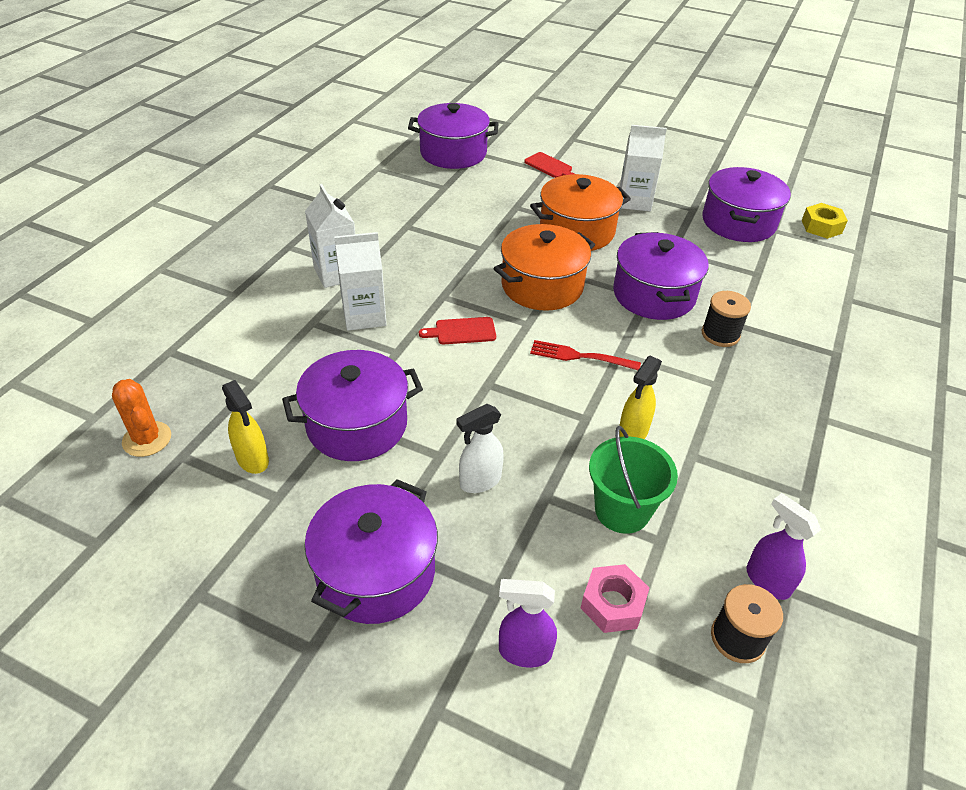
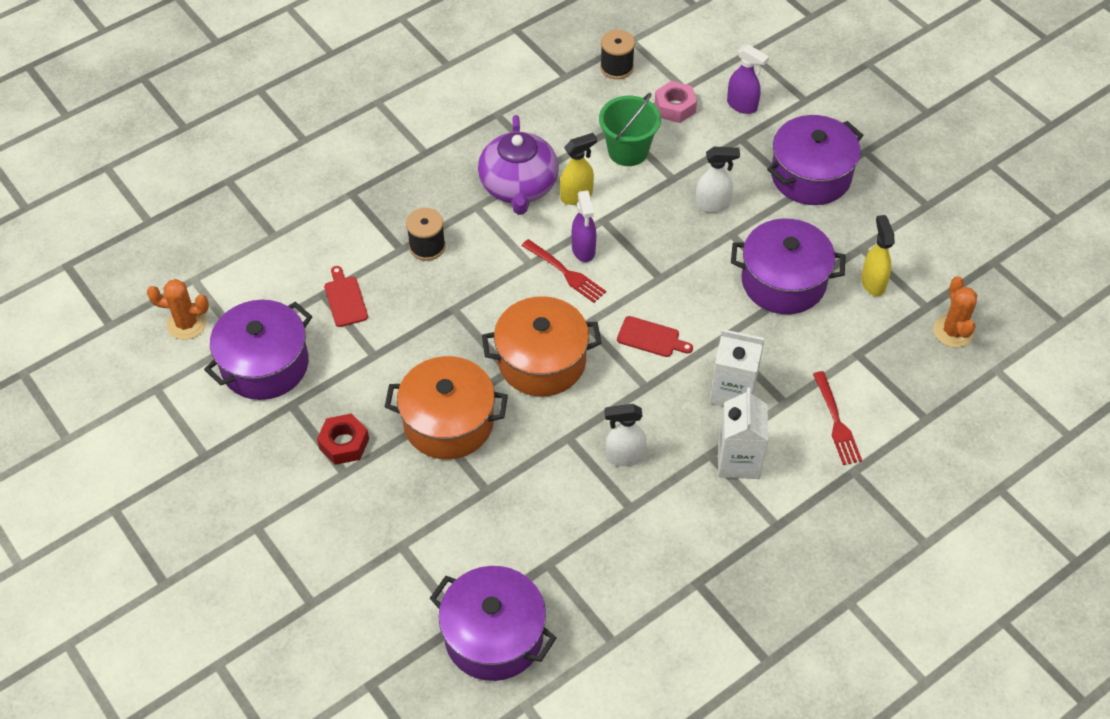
camera: 150 degrees left, 10 degrees up
red cutting board [524,152,574,178] -> red cutting board moved to [324,266,368,327]
purple pot [613,232,709,320] -> none
white carton [620,125,667,211] -> red nut [317,414,369,465]
purple spray bottle [746,493,821,600] -> purple spray bottle moved to [572,191,596,262]
yellow nut [802,203,848,239] -> orange cactus [147,279,209,340]
none -> purple teapot [478,115,559,215]
none -> white spray bottle [605,404,647,467]
none -> red fork [813,371,862,465]

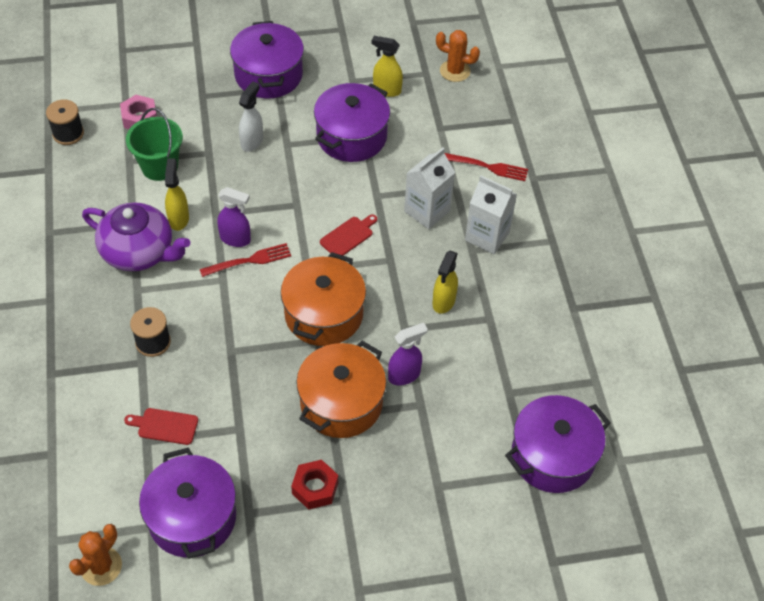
camera: 65 degrees left, 0 degrees up
white spray bottle [605,404,647,467] -> yellow spray bottle [433,251,458,314]
purple spray bottle [727,44,769,114] -> purple spray bottle moved to [388,322,428,385]

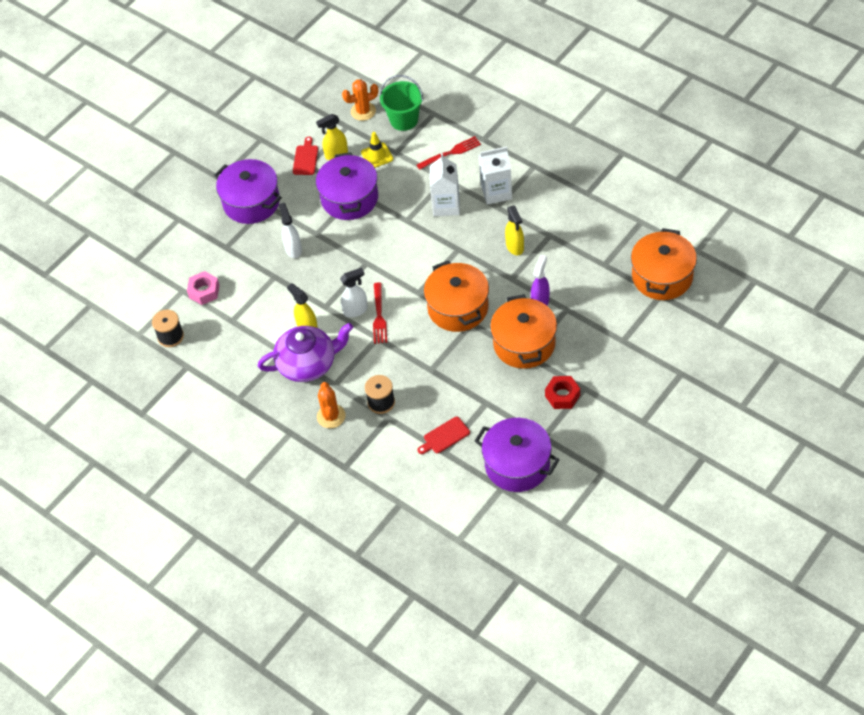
camera: 35 degrees left, 0 degrees up
orange cactus [69,524,122,586] -> orange cactus moved to [317,382,346,428]
green bucket [126,108,183,181] -> green bucket moved to [380,75,423,131]
red fork [200,243,291,277] -> red fork turned 150 degrees clockwise [373,282,387,344]
purple spray bottle [217,187,251,247] -> white spray bottle [340,268,368,318]
red cutting board [320,214,377,256] -> red cutting board moved to [293,137,318,175]
purple pot [505,395,611,493] -> orange pot [631,228,697,300]
none -> yellow traffic cone [361,132,393,168]

